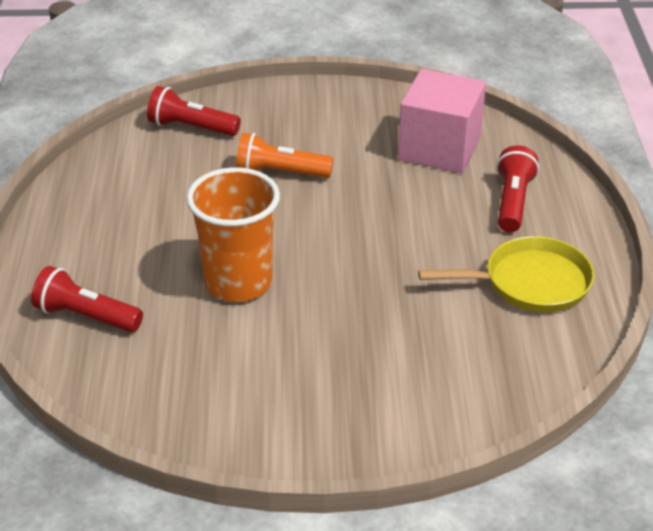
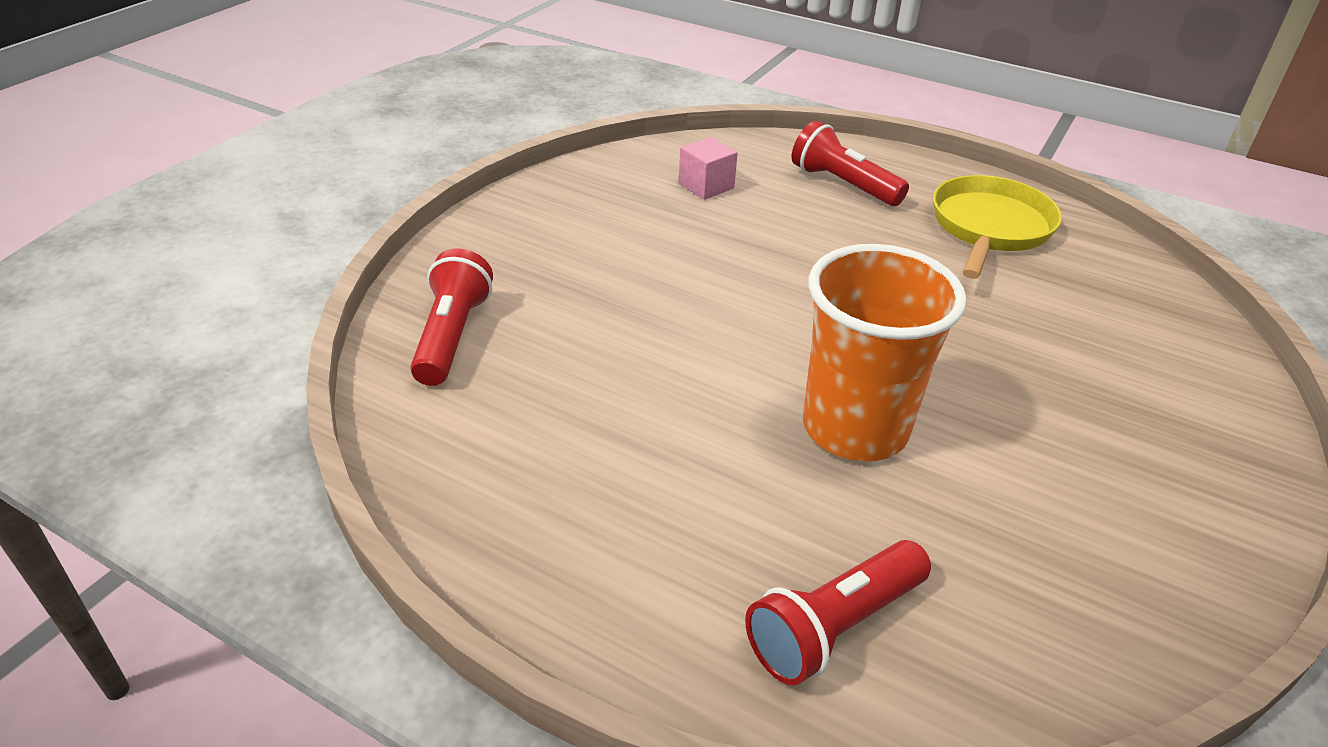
camera: 60 degrees left, 0 degrees up
red flashlight [147,86,241,136] -> red flashlight turned 135 degrees clockwise [410,248,493,386]
orange flashlight [236,133,333,178] -> none
pink cube [398,69,486,173] -> pink cube [679,137,738,200], size x0.46

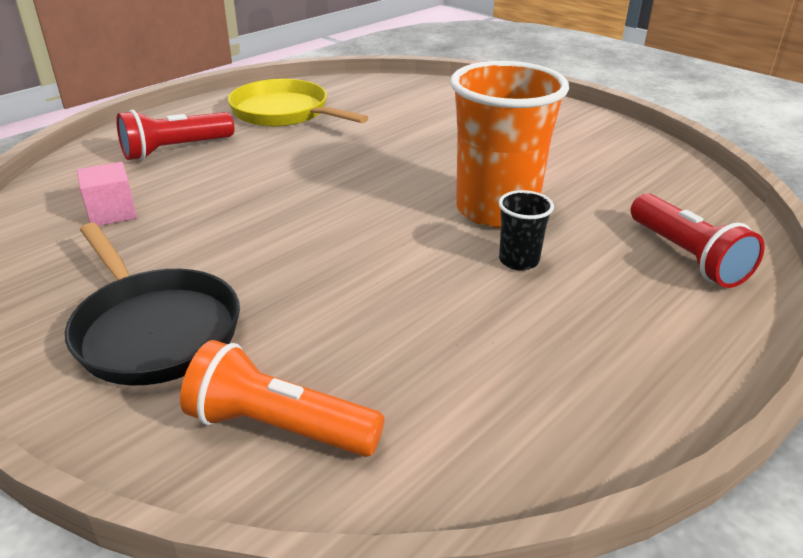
camera: 75 degrees left, 5 degrees down
red flashlight [410,248,493,386] -> orange flashlight [180,340,385,457]
none -> black pan [65,223,240,386]
none -> black cup [498,190,554,271]

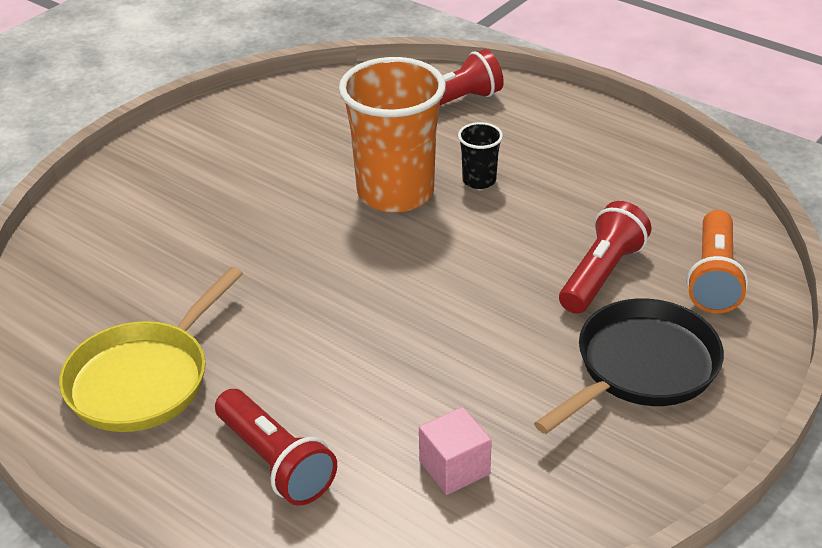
camera: 95 degrees left, 5 degrees up
none -> red flashlight [559,201,652,314]

